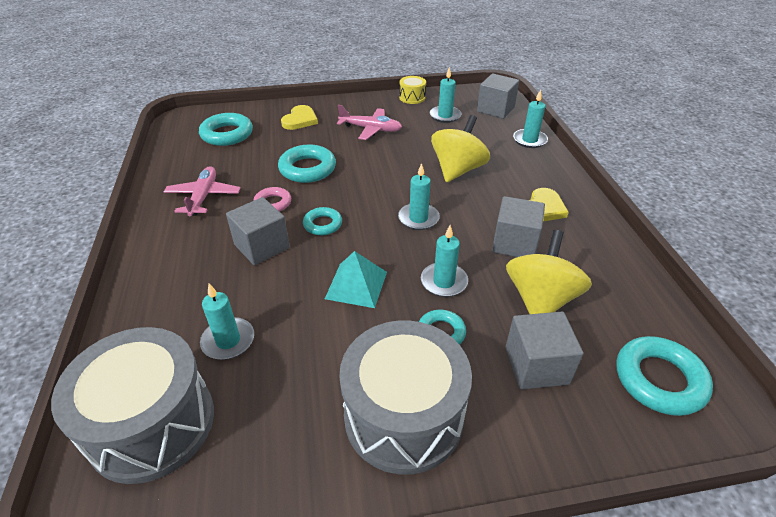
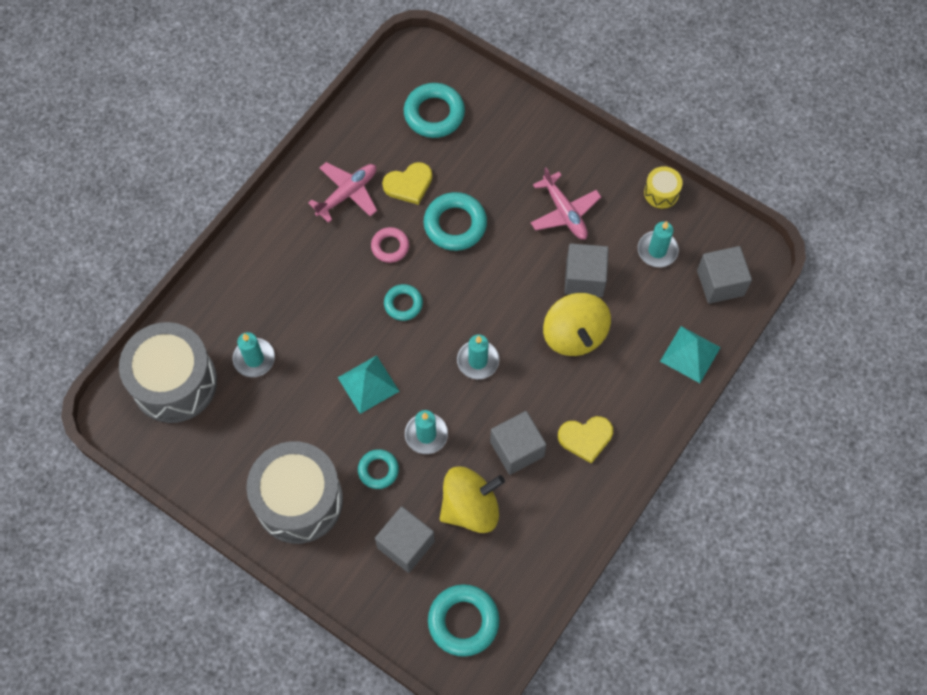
camera: 45 degrees right, 25 degrees up
grey cube [226,197,290,265] -> grey cube moved to [564,243,609,297]
yellow heart [281,105,318,130] -> yellow heart moved to [382,162,432,205]
yellow spinning top [431,115,490,182] -> yellow spinning top turned 90 degrees clockwise [543,293,611,356]
turquoise candle [513,89,548,148] -> turquoise pyramid [660,326,721,383]

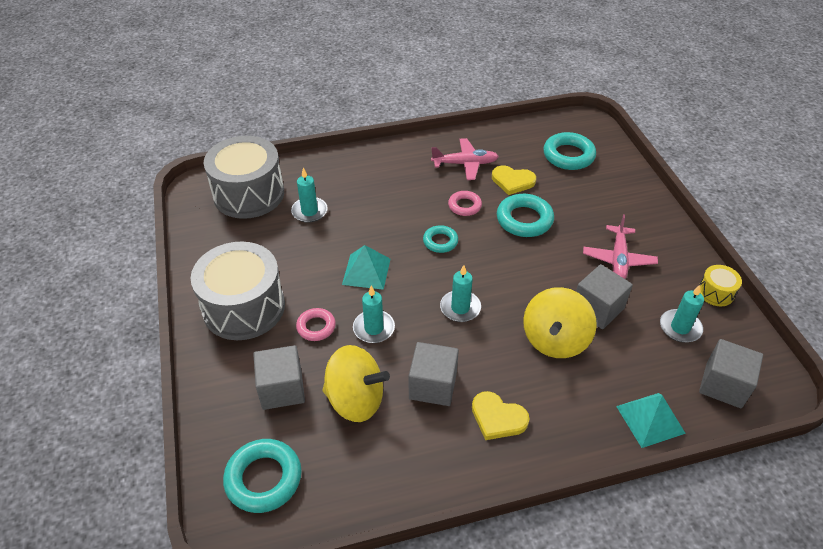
camera: 40 degrees right, 20 degrees down
turquoise ring [358,449,399,489] -> pink ring [296,308,336,341]

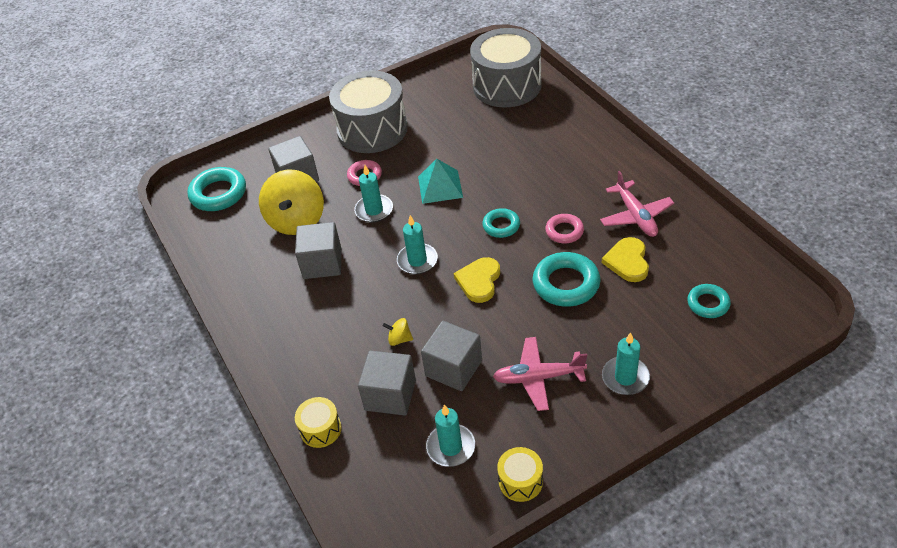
camera: 80 degrees right, 0 degrees up
turquoise candle [291,168,328,223] -> turquoise candle moved to [602,332,650,395]
yellow heart [472,391,529,440] -> yellow heart moved to [454,257,500,303]
yellow spinning top [523,287,597,358] -> yellow spinning top [382,318,413,346], size x0.41
turquoise ring [543,132,596,170] -> turquoise ring [687,284,731,318], size x0.60
turquoise pyramid [616,393,686,448] -> yellow drum [295,397,342,448]
grey cube [699,339,763,408] -> grey cube moved to [358,350,416,416]

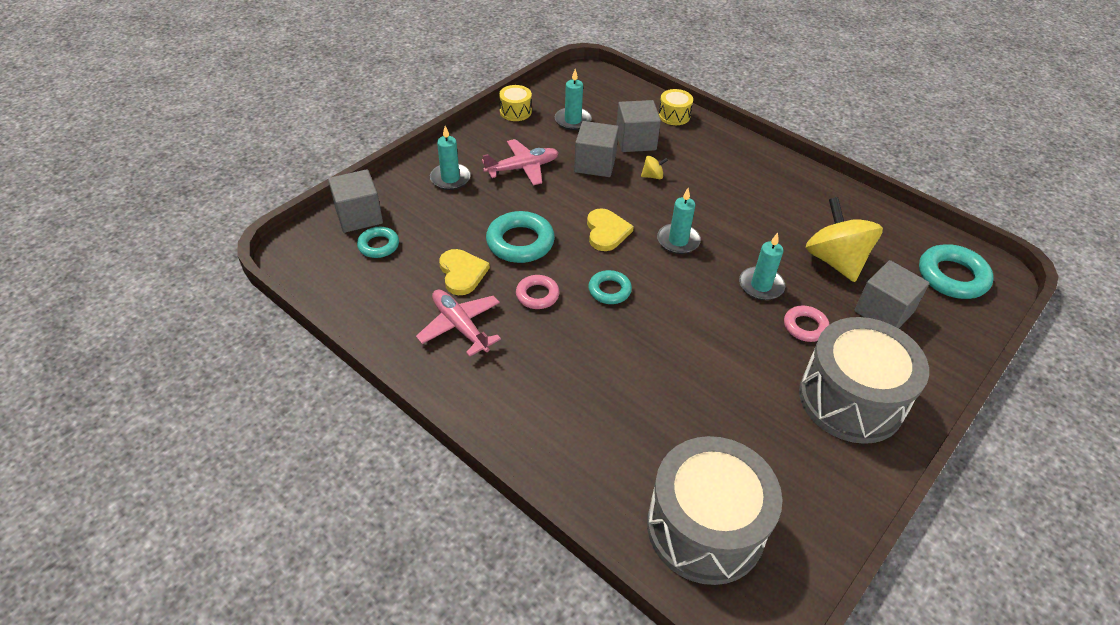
camera: 155 degrees right, 0 degrees up
grey cube [295,222,341,279] -> grey cube moved to [328,169,383,233]
turquoise pyramid [418,159,463,204] -> none

